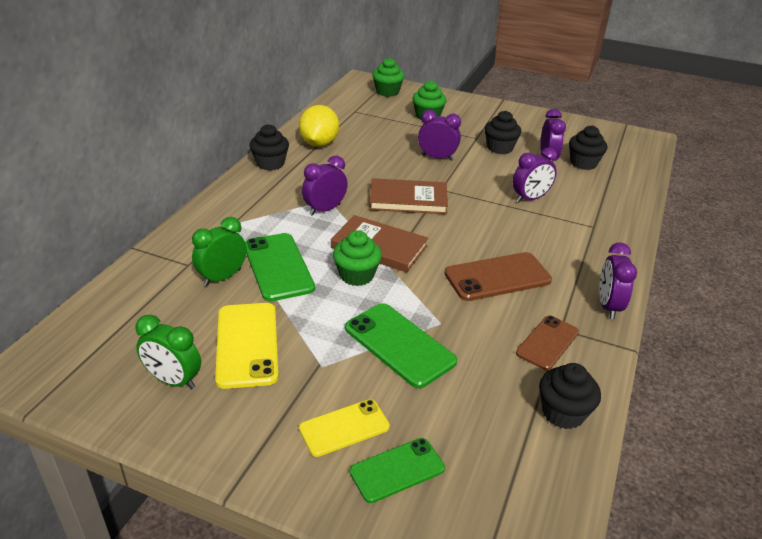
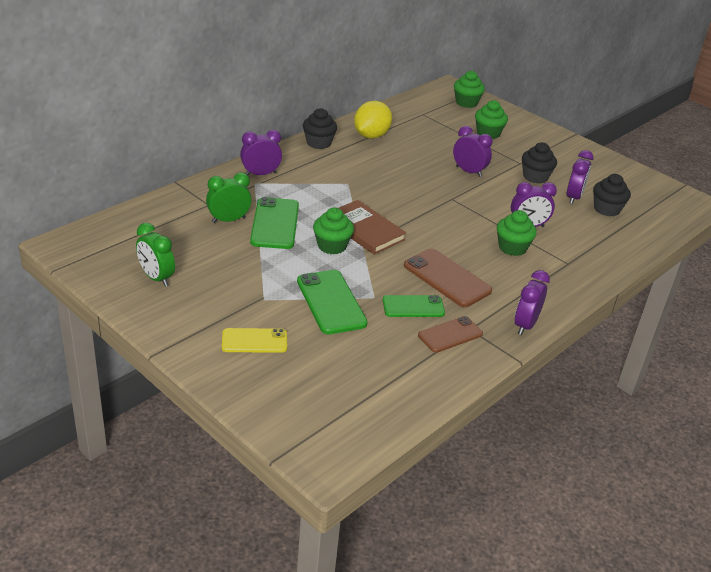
camera: 20 degrees right, 0 degrees up
yellow phone [215,303,279,389] -> none
purple clock [302,155,348,216] -> purple clock moved to [240,130,282,175]
green phone [350,438,445,503] -> green phone moved to [383,295,445,317]
brown book [369,178,448,214] -> none
brown phone [444,252,552,301] -> brown phone turned 45 degrees clockwise [404,248,492,307]
black cupcake [539,363,601,429] -> none
none -> green cupcake [497,210,537,256]

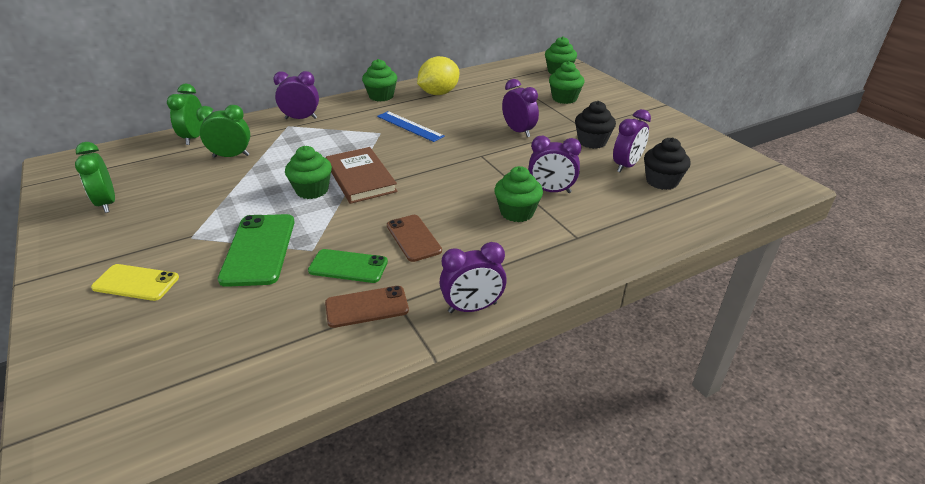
camera: 20 degrees right, 0 degrees up
green phone [250,197,299,249] -> none
black cupcake [303,108,337,149] -> green cupcake [362,59,397,101]
brown phone [404,248,492,307] -> brown phone [387,215,442,262], size x0.66
purple clock [515,270,550,335] -> purple clock turned 150 degrees counterclockwise [439,242,507,313]
none -> green clock [167,84,204,145]
none -> blue ruler [377,111,445,142]

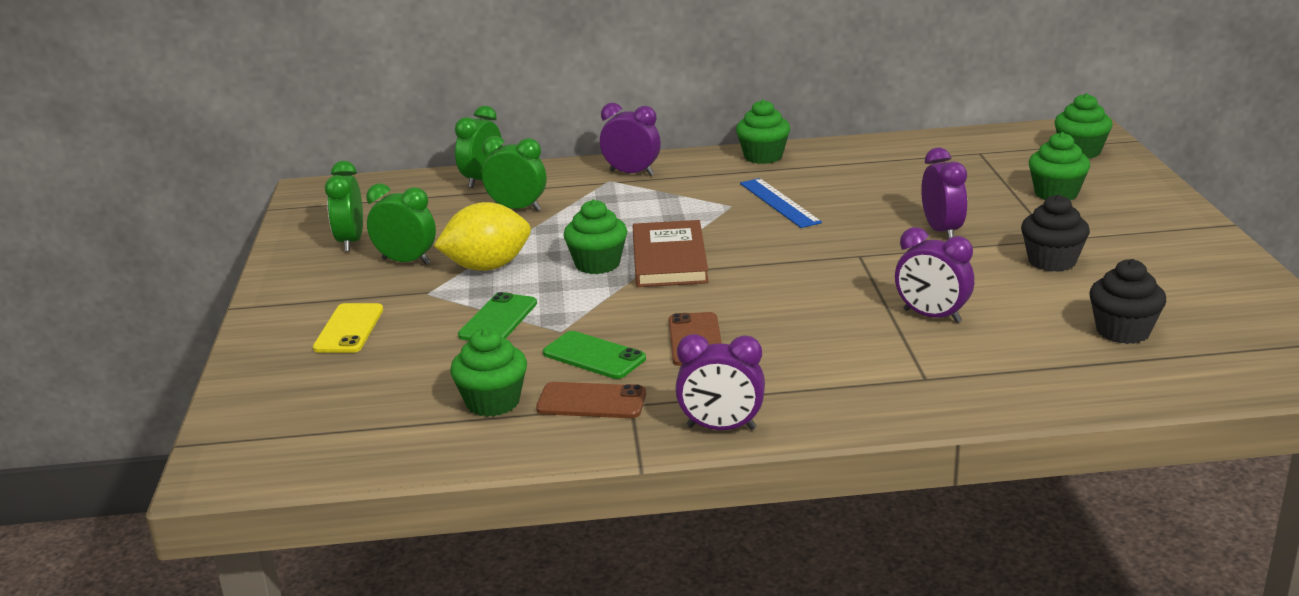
camera: 25 degrees right, 10 degrees down
yellow phone [91,264,179,301] -> yellow phone turned 60 degrees clockwise [313,303,383,353]
green phone [218,214,295,287] -> green phone [458,292,537,341], size x0.66
yellow lemon [417,56,459,95] -> yellow lemon moved to [434,202,531,271]
green cupcake [494,166,543,222] -> green cupcake moved to [450,328,527,417]
purple clock [613,109,651,173] -> none
none -> green clock [366,184,436,265]

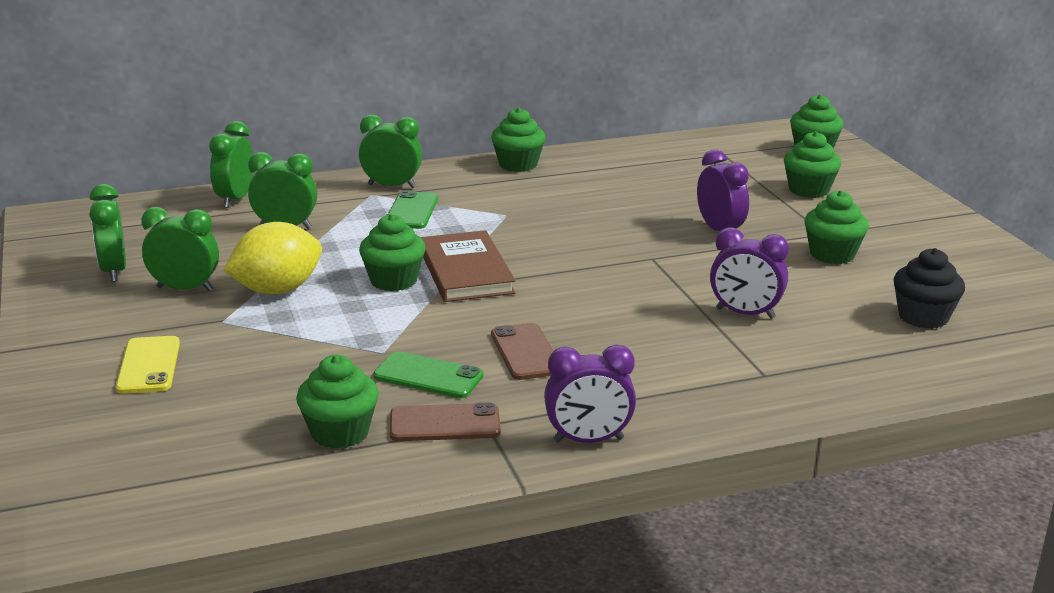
camera: 15 degrees left, 0 degrees up
green phone [458,292,537,341] -> green phone moved to [388,190,438,229]
purple clock [600,103,661,176] -> green clock [359,115,422,188]
blue ruler [740,178,822,228] -> none
black cupcake [1021,194,1090,272] -> green cupcake [804,190,869,264]

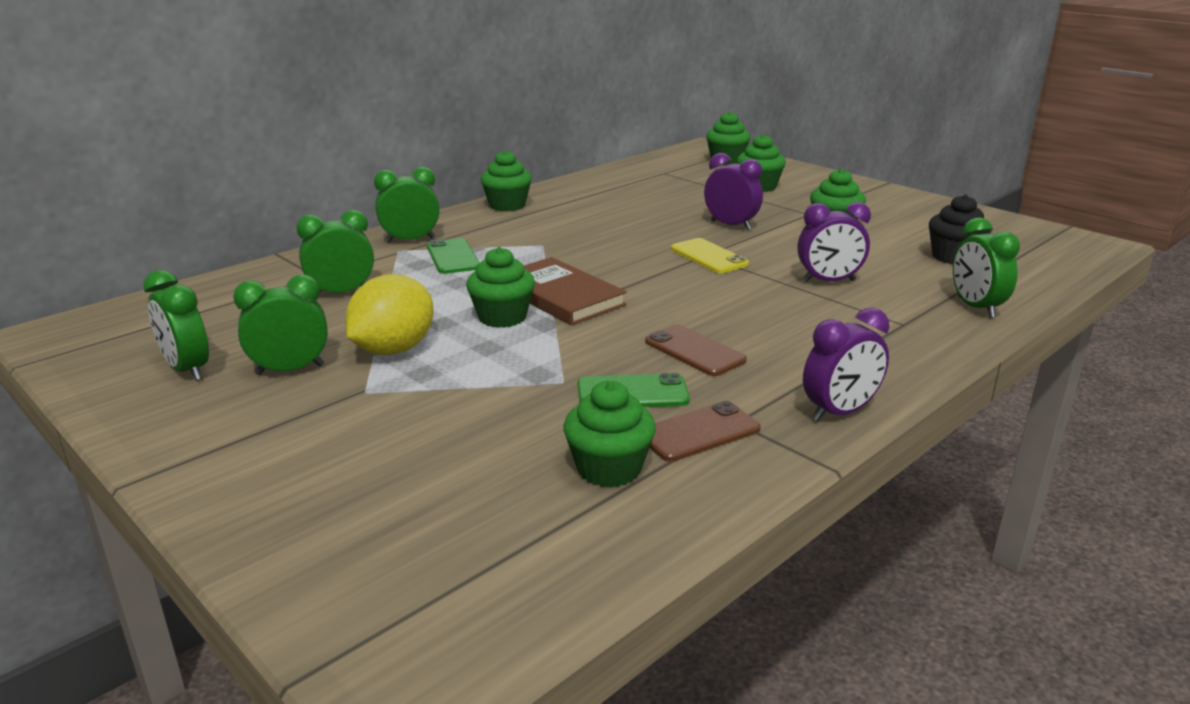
camera: 25 degrees left, 0 degrees up
yellow phone [116,336,180,394] -> yellow phone moved to [671,238,749,273]
green clock [209,121,253,208] -> green clock moved to [953,218,1020,318]

